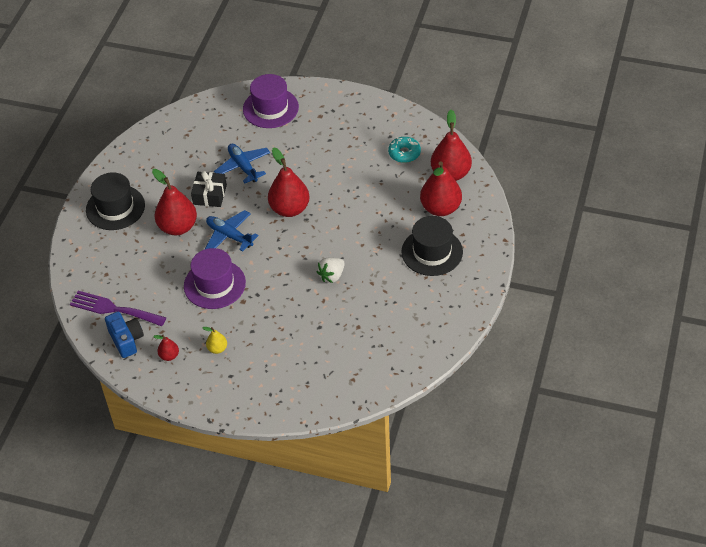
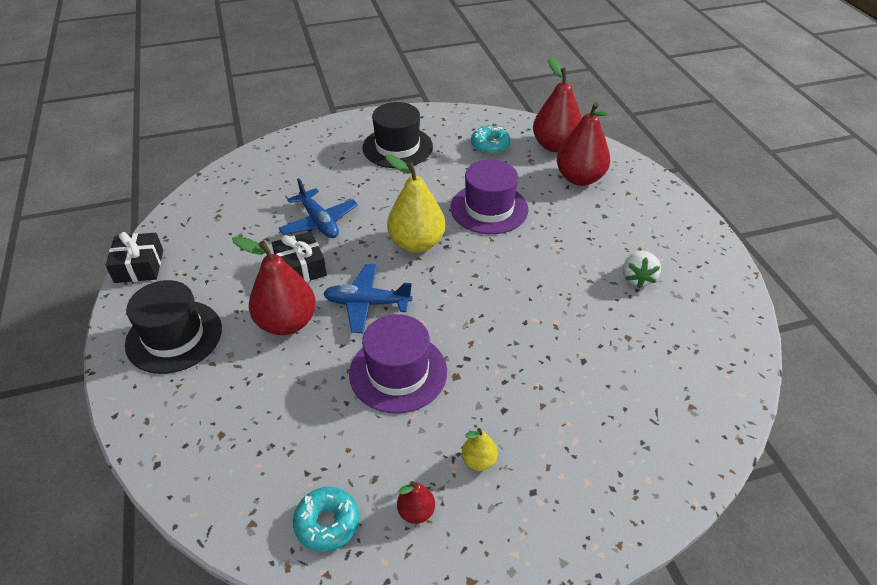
camera: 35 degrees left, 5 degrees down
purple fork [70,291,166,326] -> none
blue camera [105,312,144,358] -> turquoise donut [293,487,359,552]
blue plane [214,144,270,183] -> blue plane turned 150 degrees counterclockwise [279,178,358,238]
purple hat [243,74,299,128] -> purple hat moved to [450,160,529,234]
red pear [268,148,310,217] -> yellow pear [385,154,446,253]
white strawberry [317,257,345,283] -> white strawberry moved to [623,251,661,288]
black hat [401,216,463,276] -> black hat moved to [362,102,433,168]
none -> black gift [106,232,163,283]

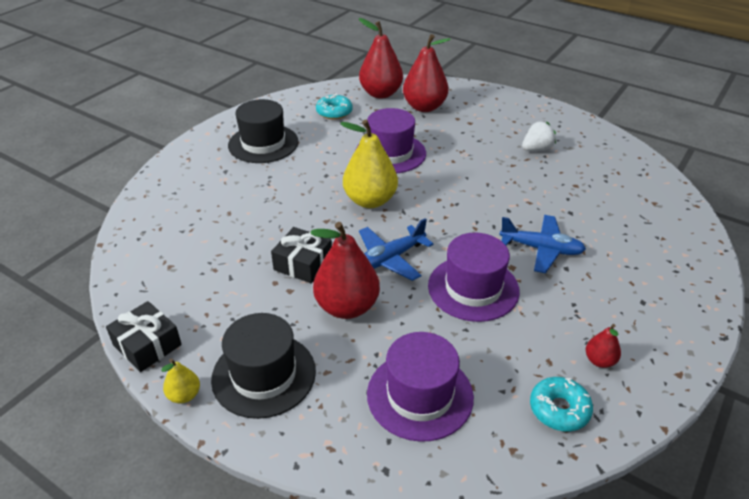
camera: 40 degrees left, 5 degrees down
blue plane [279,178,358,238] -> blue plane moved to [499,215,586,273]
yellow pear [462,428,498,471] -> yellow pear moved to [161,359,200,404]
white strawberry [623,251,661,288] -> white strawberry turned 90 degrees counterclockwise [522,122,556,151]
none -> purple hat [367,332,474,442]

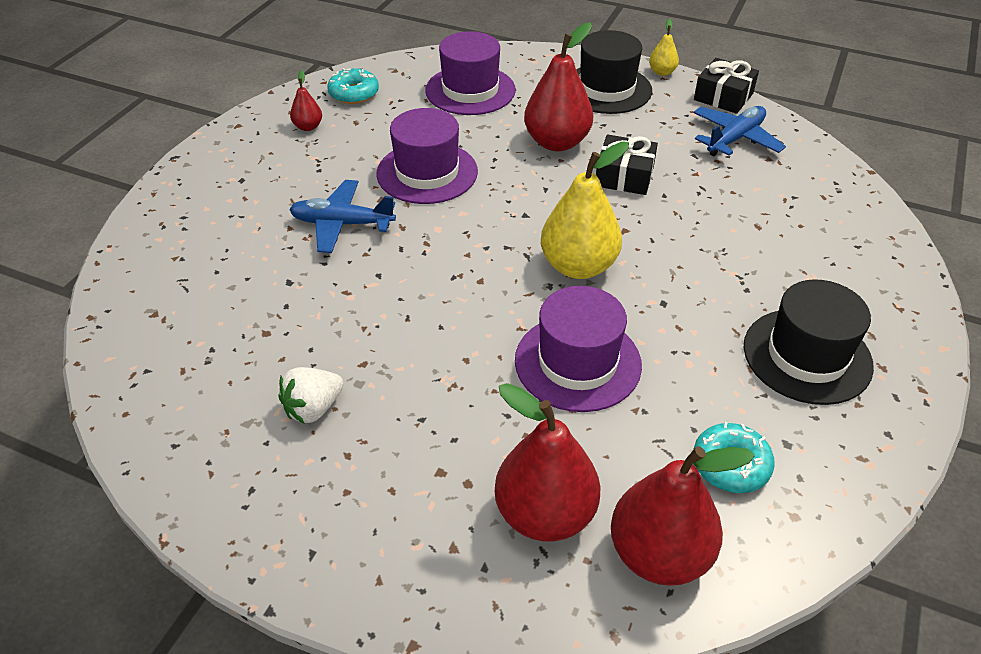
camera: 170 degrees right, 5 degrees up
blue plane [359,218,433,281] -> blue plane moved to [693,106,786,156]

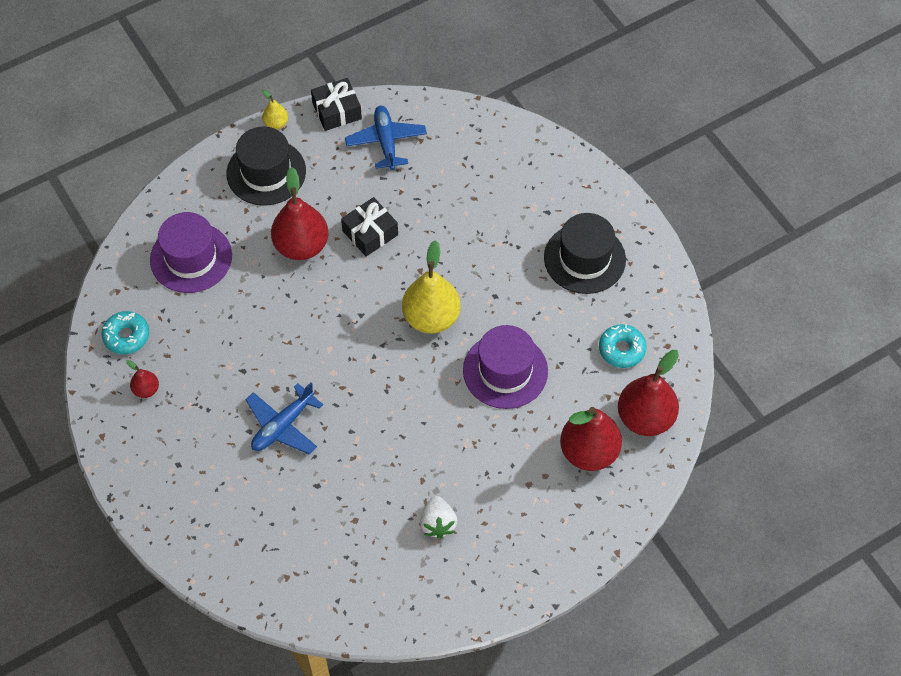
camera: 55 degrees left, 15 degrees up
purple hat [376,108,478,204] -> none

